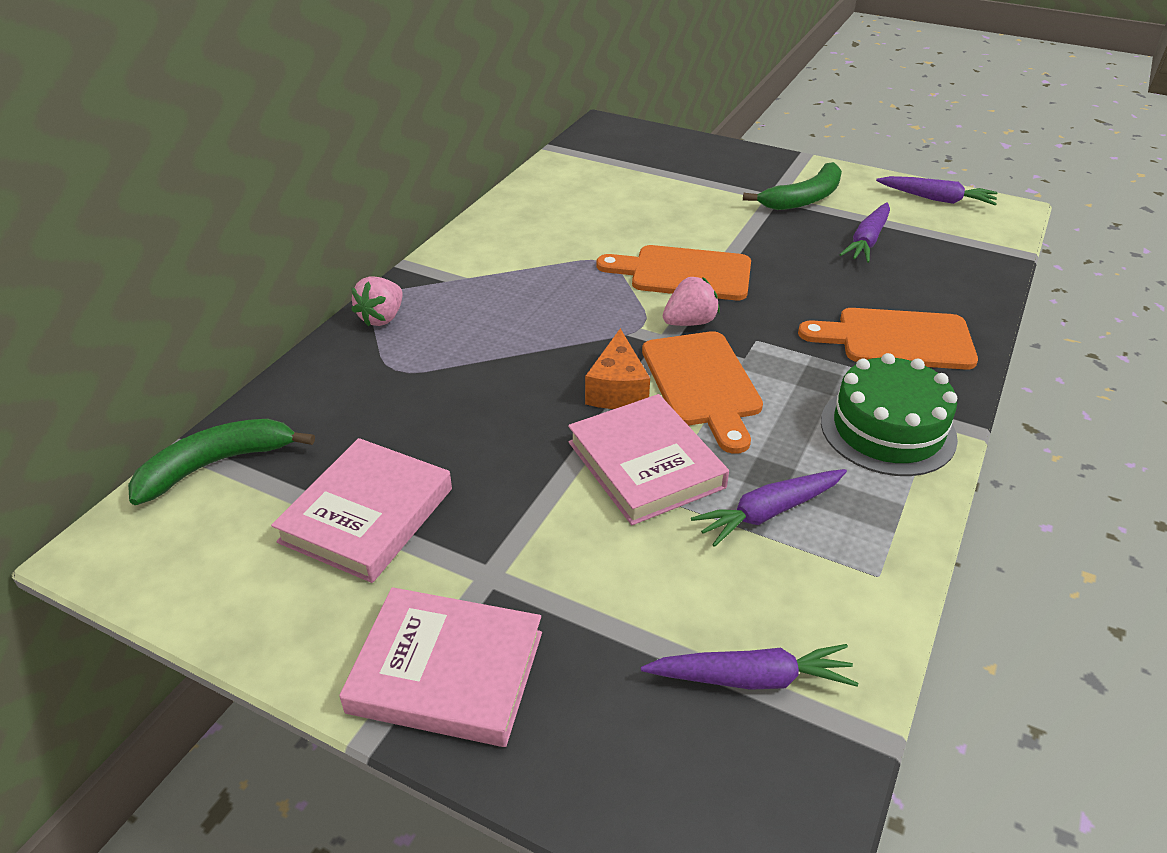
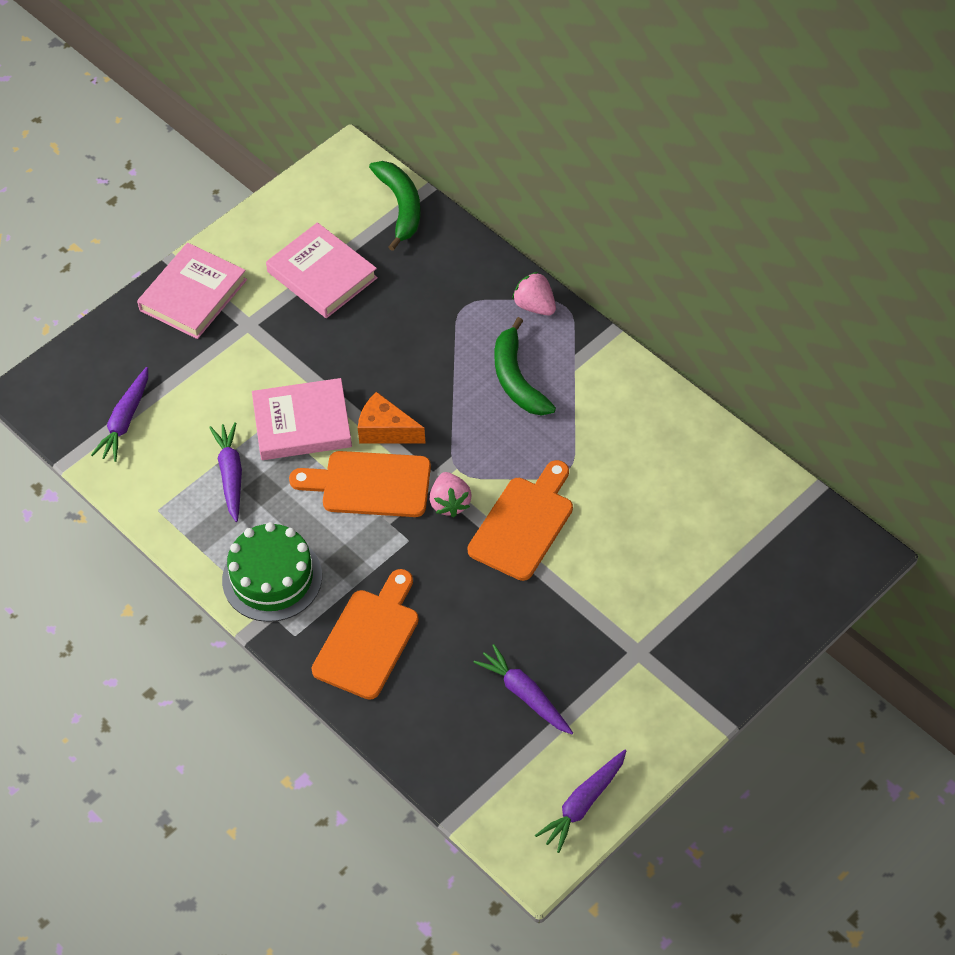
camera: 110 degrees right, 15 degrees up
green banana [743,162,842,210] -> green banana moved to [495,317,556,416]

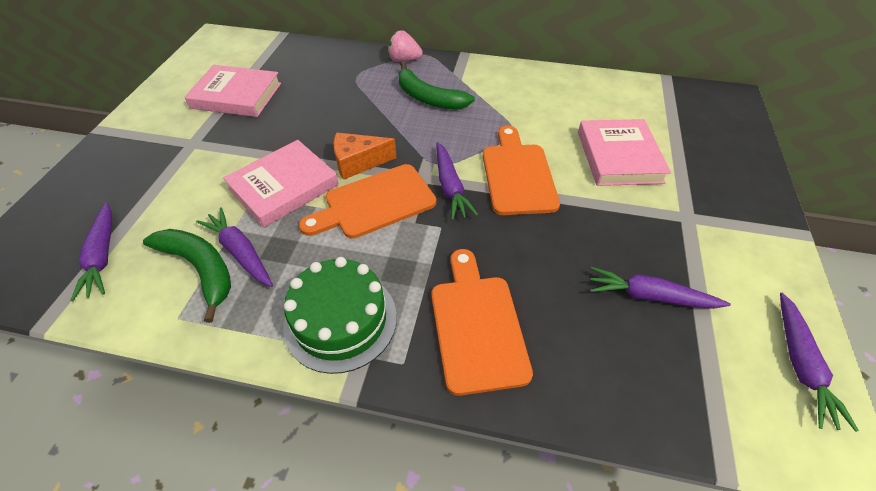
camera: 35 degrees left, 5 degrees down
pink book [137,243,247,339] -> pink book moved to [578,119,671,186]
green banana [369,161,421,251] -> green banana moved to [143,229,231,323]
pink strawberry [429,472,472,517] -> purple carrot [436,142,478,220]

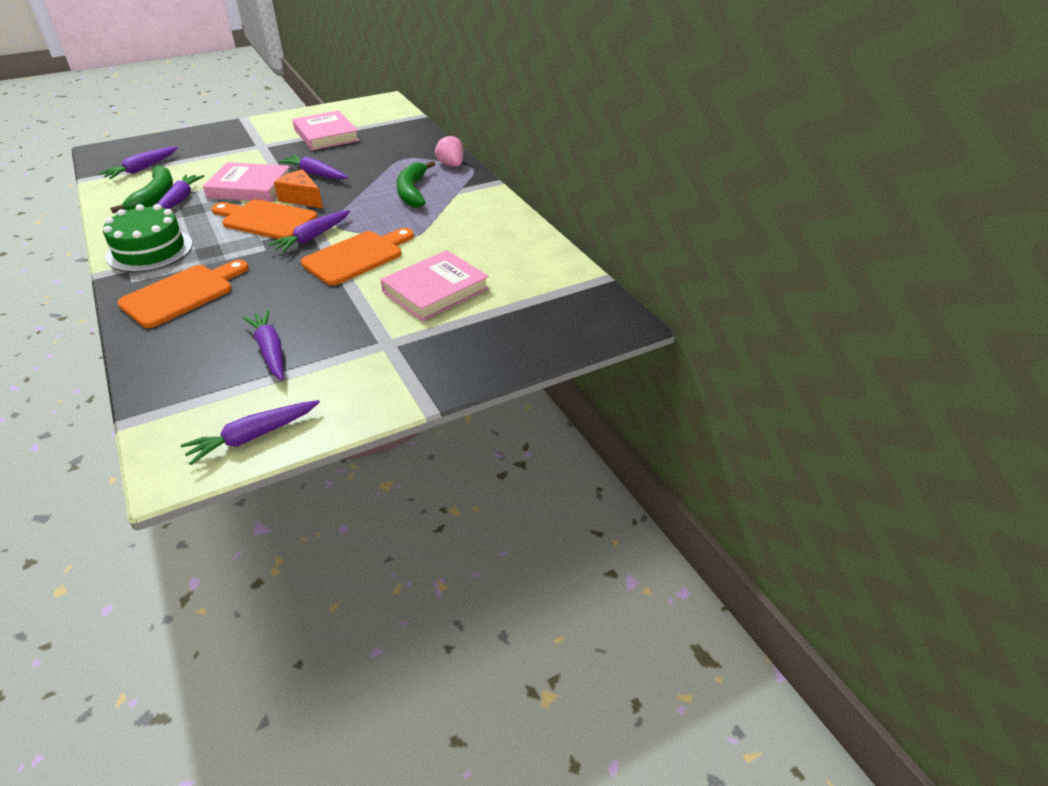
camera: 50 degrees right, 10 degrees down
none -> purple carrot [278,155,348,179]

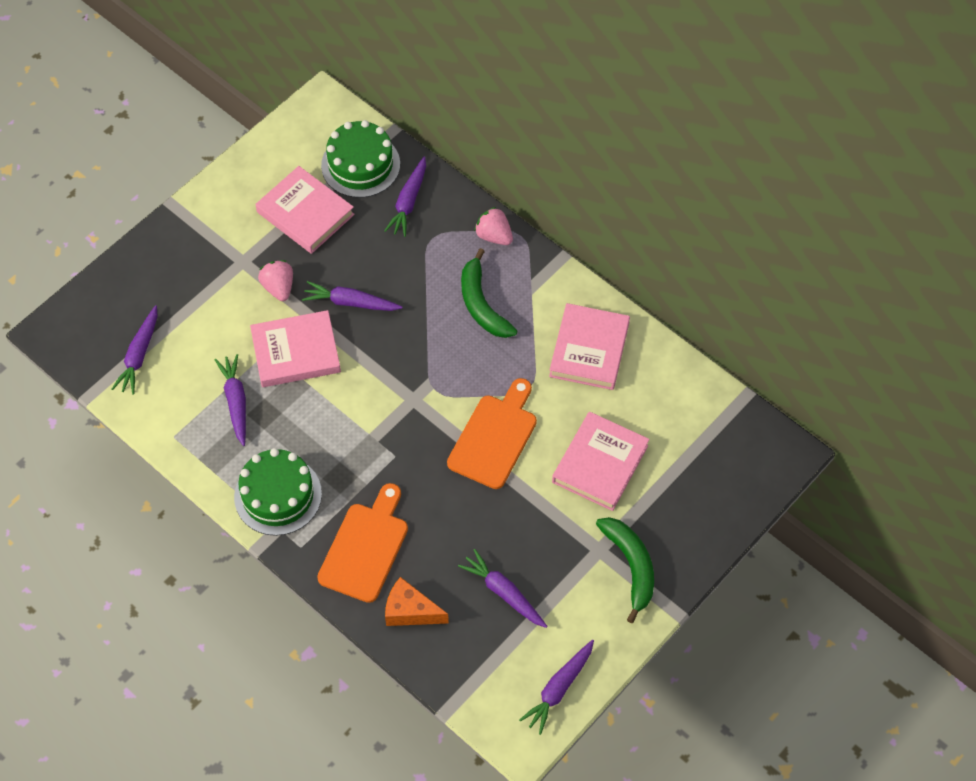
camera: 20 degrees left, 20 degrees up
green banana [110,165,173,213] -> green banana moved to [596,517,654,623]
orange cutting board [211,199,317,239] -> none
purple carrot [268,210,350,253] -> purple carrot moved to [384,156,426,237]
orange cheese [274,169,323,208] -> orange cheese moved to [385,577,449,626]
none -> pink strawberry [258,260,293,301]
none -> green cake [321,120,400,198]
none -> pink book [549,303,630,390]

